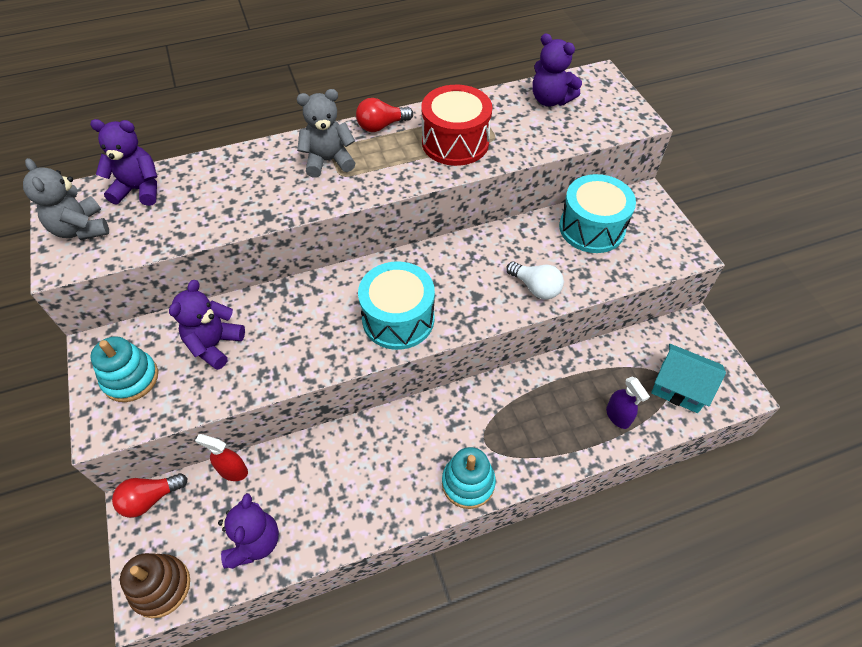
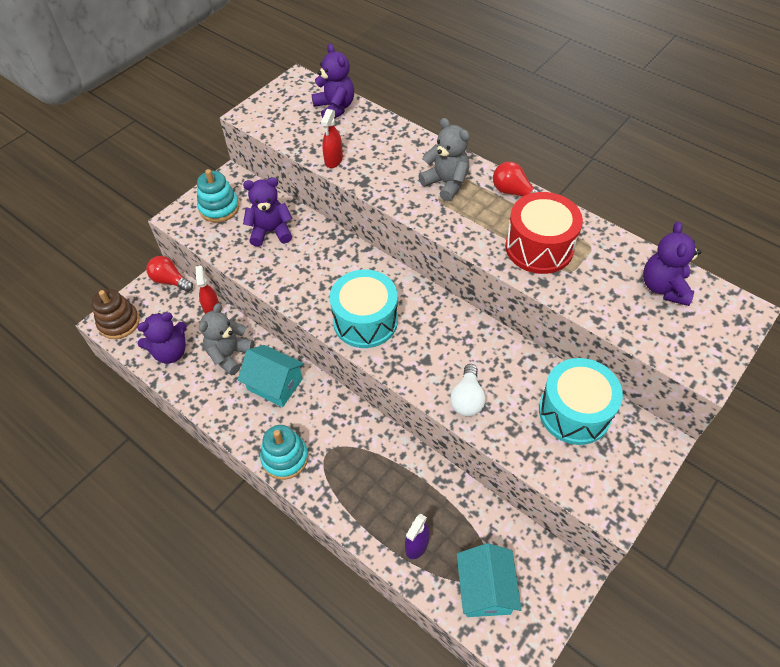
camera: 60 degrees right, 0 degrees up
grey teddy bear [23,158,109,240] -> grey teddy bear moved to [199,303,254,376]
none -> turquoise house [238,345,304,407]
none -> red spray bottle [321,109,343,168]

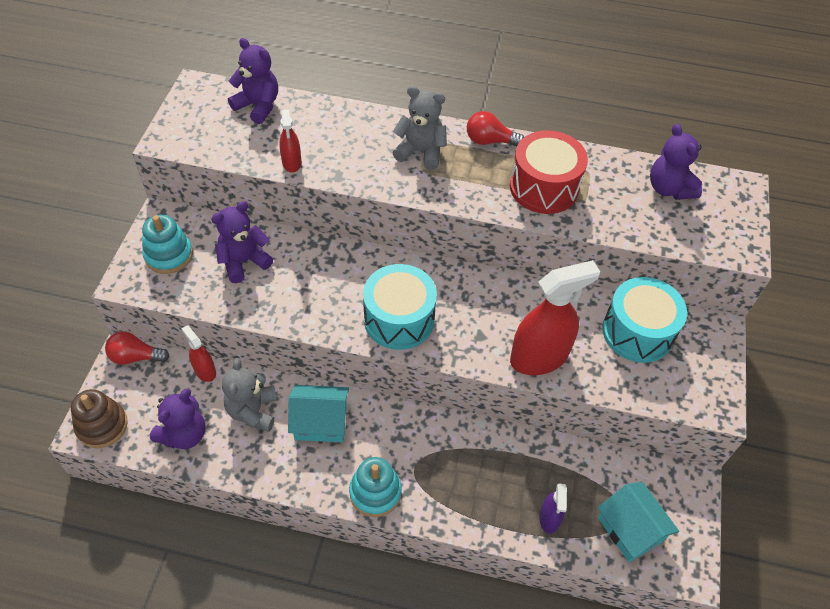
camera: 30 degrees left, 0 degrees up
white light bulb [450,364,486,416] -> red spray bottle [510,260,600,375]

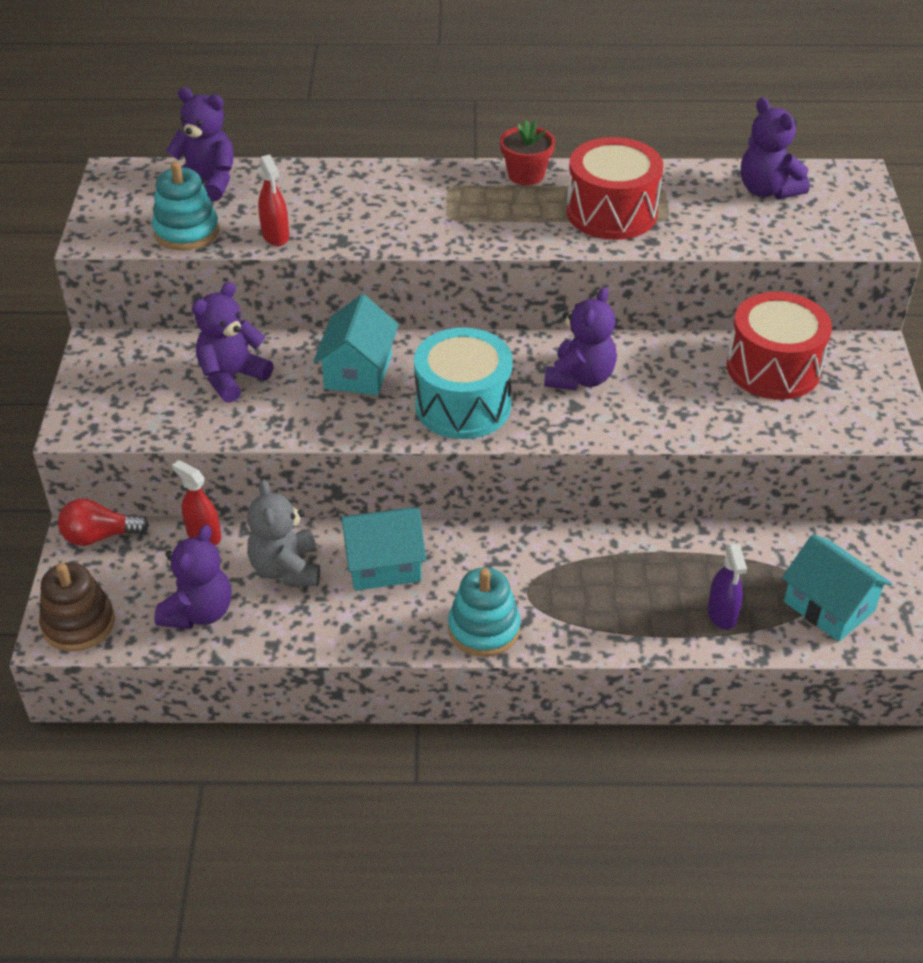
camera: 10 degrees left, 10 degrees down
turquoise stacking toy [142,215,193,274] -> turquoise stacking toy moved to [152,161,219,251]
grey teddy bear [393,86,447,170] -> none
red light bulb [467,111,524,146] -> red flower pot [500,120,555,185]
red spray bottle [510,260,600,375] -> none
turquoise drum [602,277,687,363] -> red drum [727,292,832,400]
none -> turquoise house [313,294,399,395]
none -> purple teddy bear [544,287,617,391]

